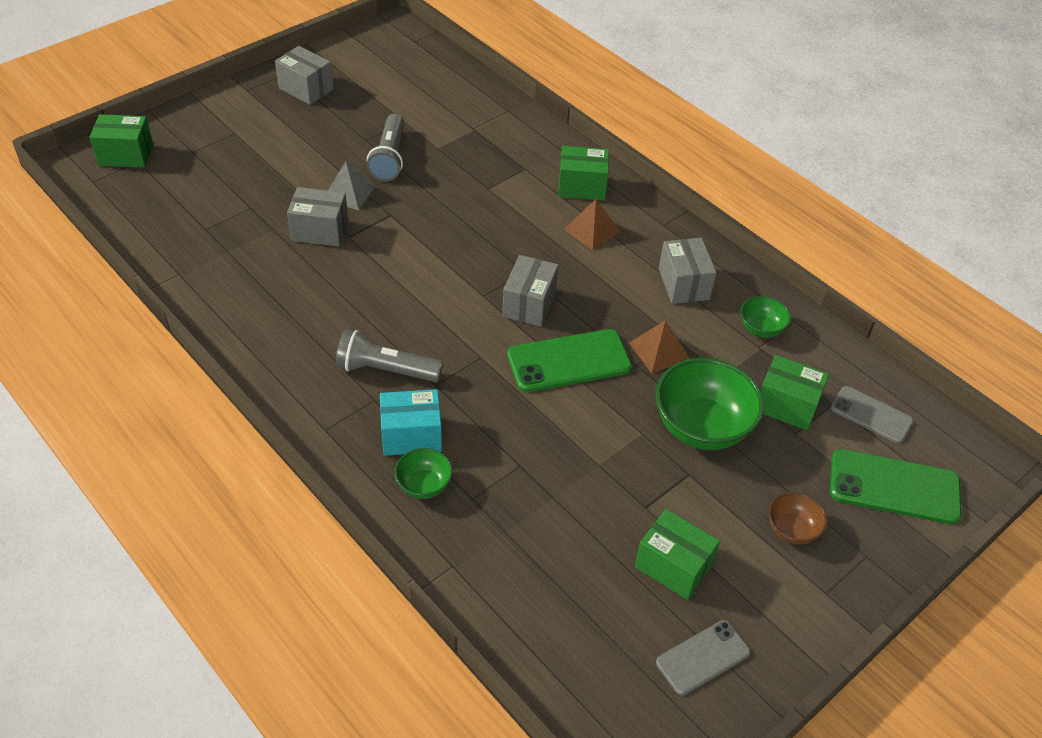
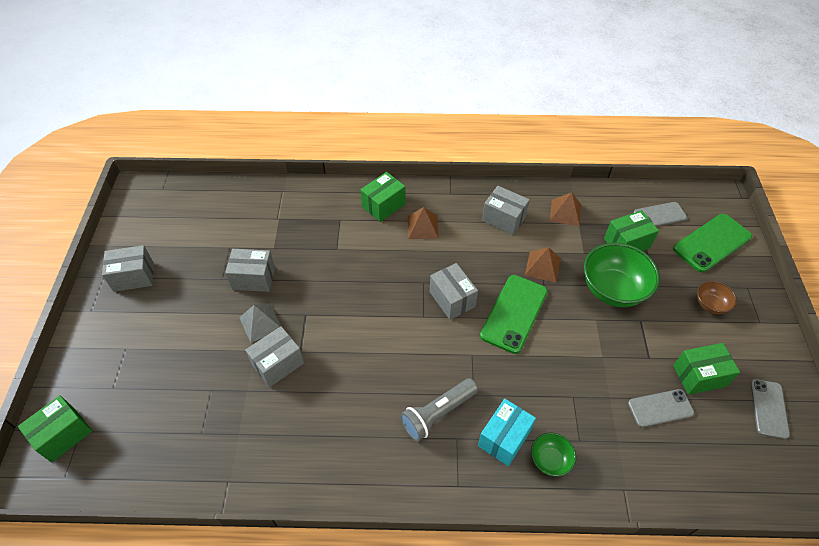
camera: 45 degrees left, 5 degrees up
grey flashlight [367,114,405,181] -> grey box [225,249,275,292]
green bowl [740,296,791,338] -> brown pyramid [550,192,581,226]
none -> grey phone [628,389,694,427]

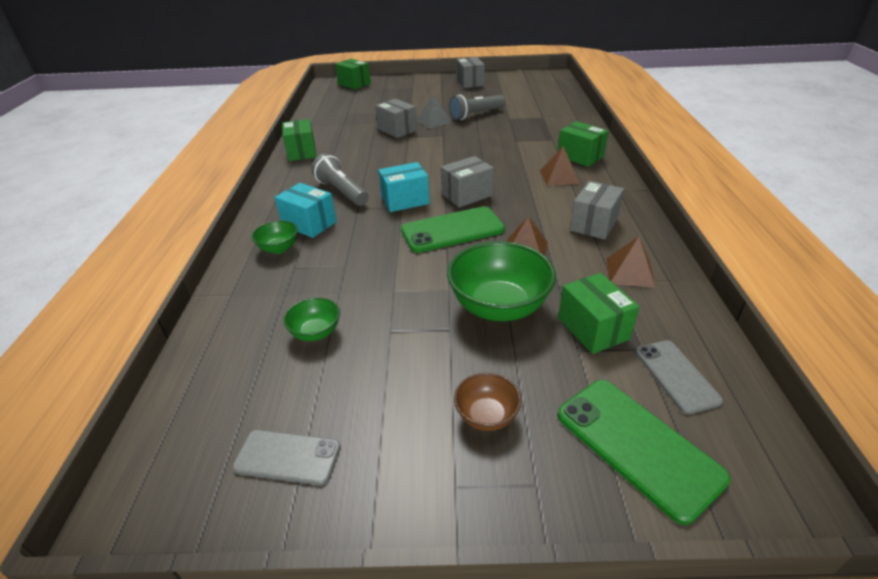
camera: 90 degrees right, 15 degrees down
grey box [225,249,275,292] -> grey flashlight [449,94,505,120]
green phone [480,275,548,354] -> green phone turned 45 degrees counterclockwise [401,206,505,253]
grey phone [628,389,694,427] -> green bowl [283,297,340,341]
green box [673,343,740,395] -> green box moved to [282,119,317,161]
none -> turquoise box [378,162,430,212]

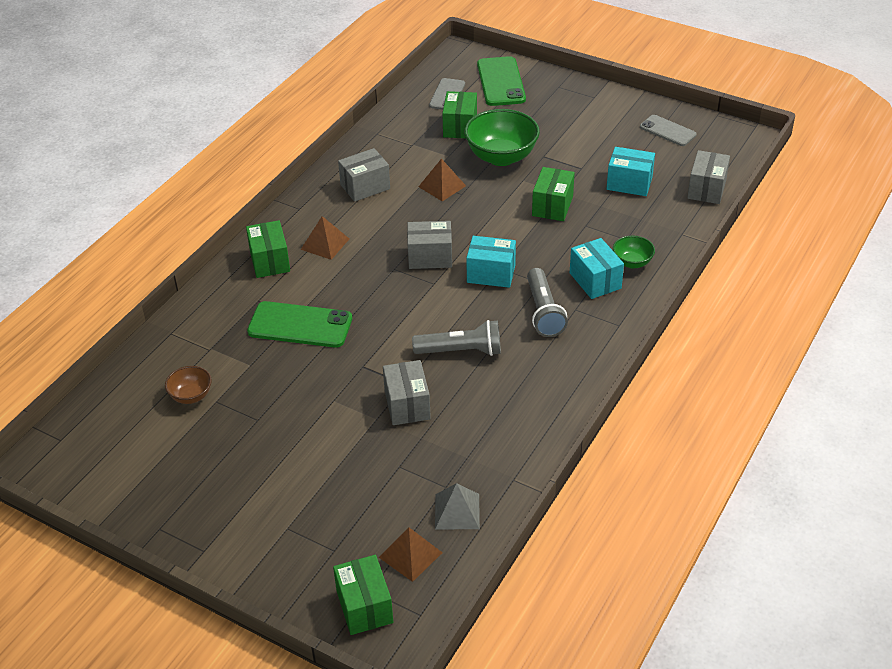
camera: 150 degrees left, 5 degrees up
green box [282,119,317,161] -> green box moved to [532,167,575,221]
green bowl [283,297,340,341] -> turquoise box [607,147,655,196]
green phone [401,206,505,253] -> green phone moved to [247,301,352,348]
grey pyramid [417,95,452,129] -> grey pyramid moved to [435,483,480,530]
grey flashlight [449,94,505,120] -> grey flashlight moved to [412,320,501,356]
brown bowl [454,373,521,431] -> brown bowl moved to [165,366,212,404]
grey box [457,57,485,88] -> grey box moved to [687,150,730,204]
brown pyramid [606,237,655,288] -> brown pyramid moved to [379,527,442,582]

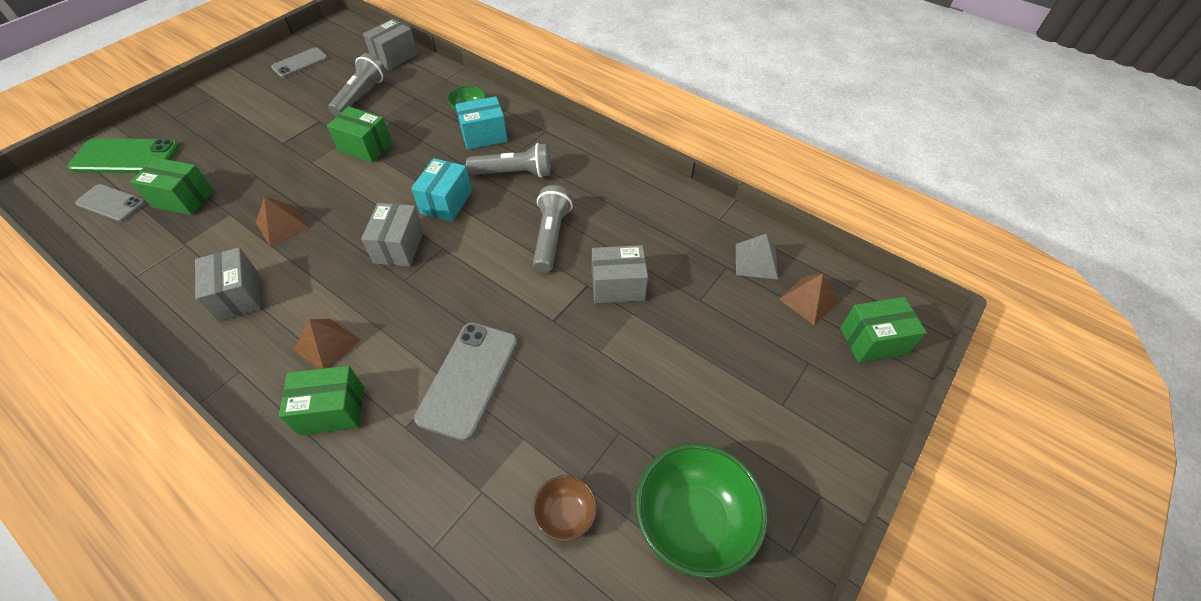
camera: 85 degrees left, 10 degrees up
green phone [247,301,352,348] -> grey phone [414,322,517,441]
green bowl [464,109,540,166] -> green bowl moved to [635,443,768,578]
turquoise box [607,147,655,196] -> grey flashlight [328,53,386,116]
grey box [687,150,730,204] -> grey box turned 75 degrees counterclockwise [363,19,418,70]

